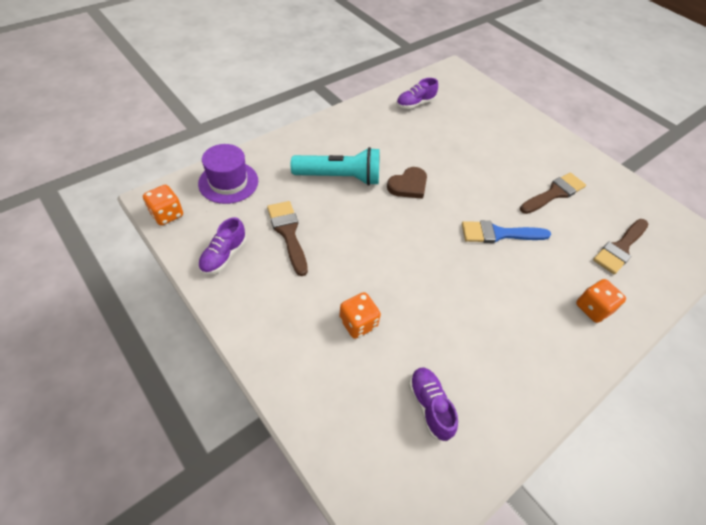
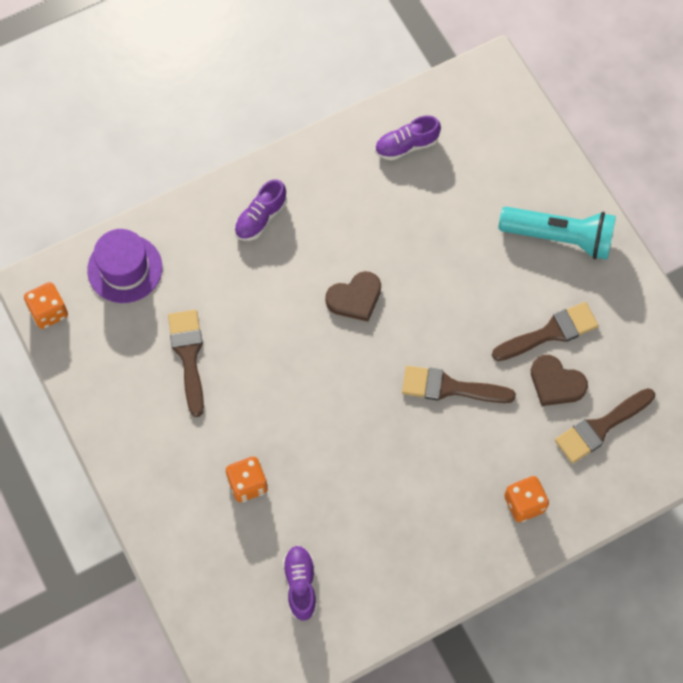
camera: 15 degrees right, 15 degrees up
purple shoe [198,217,246,275] -> purple shoe moved to [234,179,287,241]
turquoise flashlight [291,147,380,186] -> turquoise flashlight moved to [499,207,616,260]
blue brush [462,221,551,243] -> brown brush [402,366,516,403]
none -> brown heart [531,355,588,406]

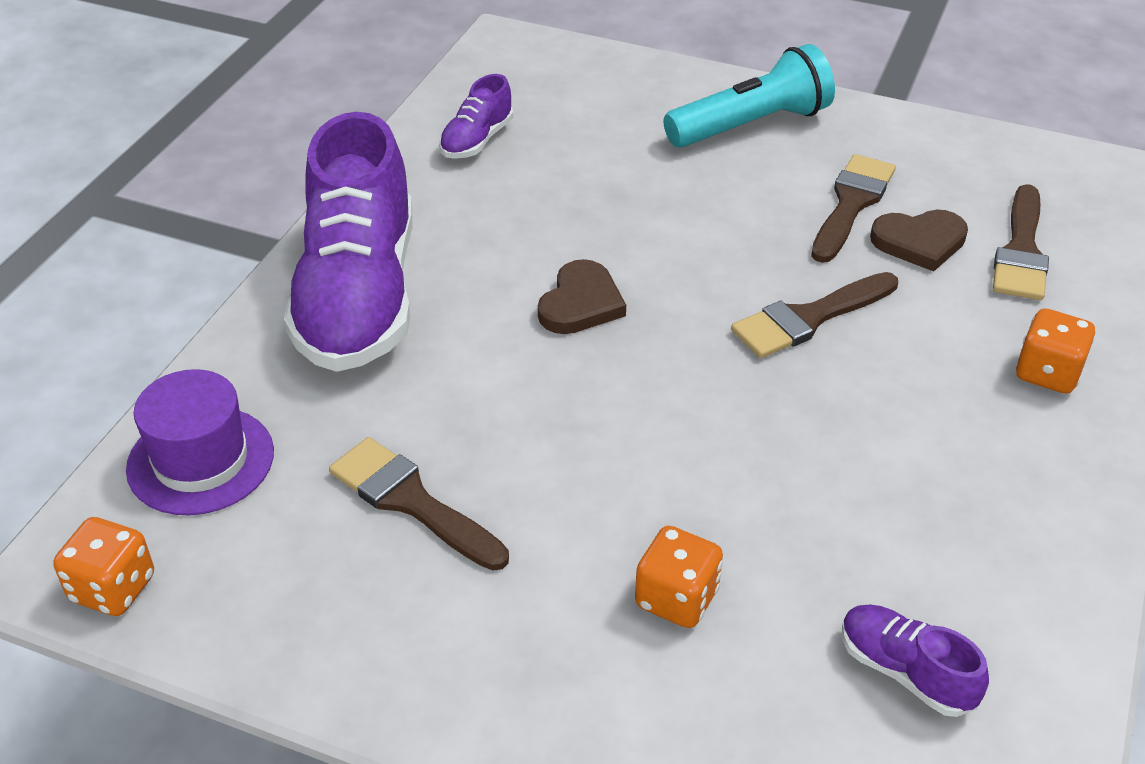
camera: 40 degrees left, 25 degrees down
purple shoe [234,179,287,241] -> purple shoe [284,112,413,372], size x2.32

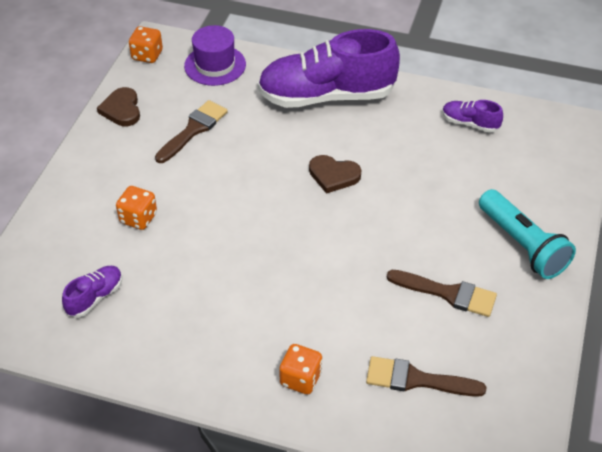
camera: 85 degrees right, 5 degrees up
brown brush [731,272,898,358] -> none
brown heart [870,210,968,272] -> brown heart moved to [97,87,140,126]

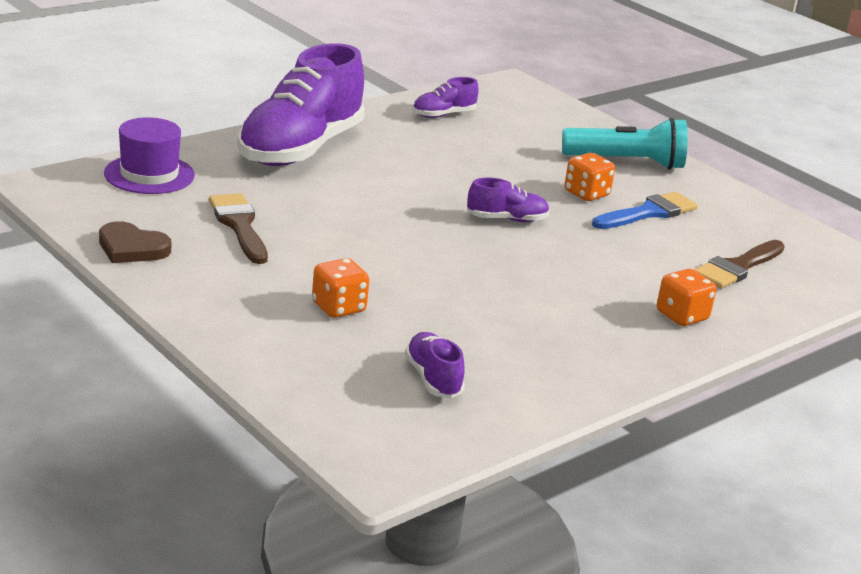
camera: 60 degrees left, 20 degrees down
orange dice [129,26,163,63] -> orange dice moved to [564,153,615,201]
brown heart [309,155,361,194] -> none
brown brush [387,270,497,317] -> blue brush [592,192,698,229]
none -> purple shoe [467,178,550,222]

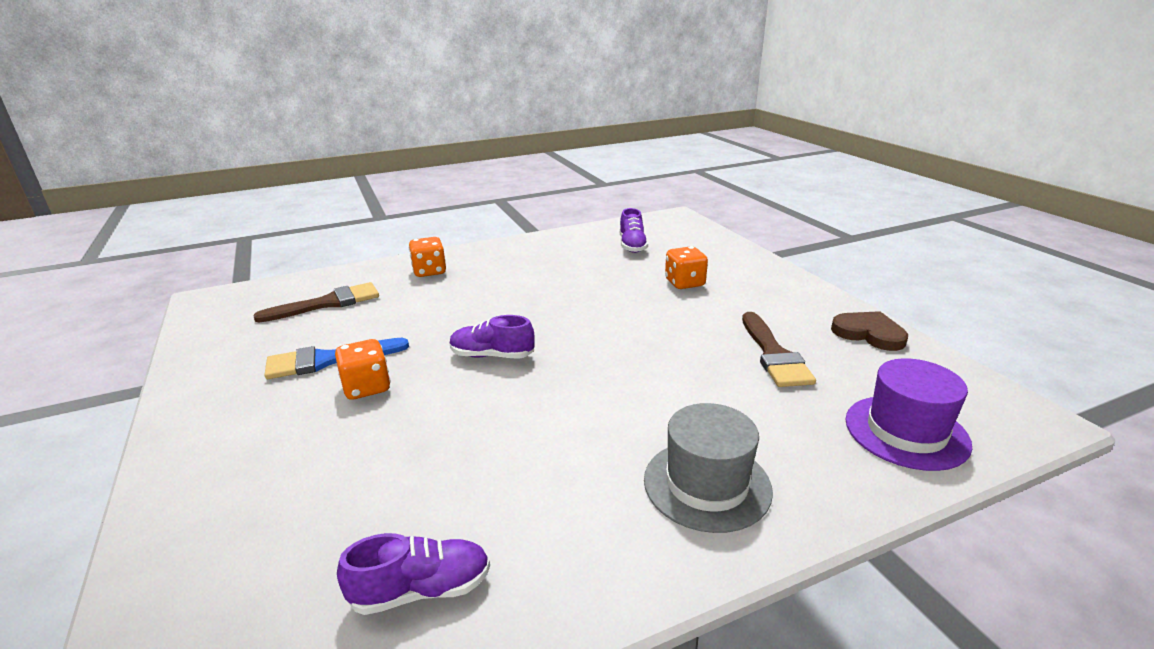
camera: 160 degrees left, 0 degrees up
purple shoe [237,43,365,166] -> grey hat [644,403,773,533]
turquoise flashlight [562,118,688,170] -> none

